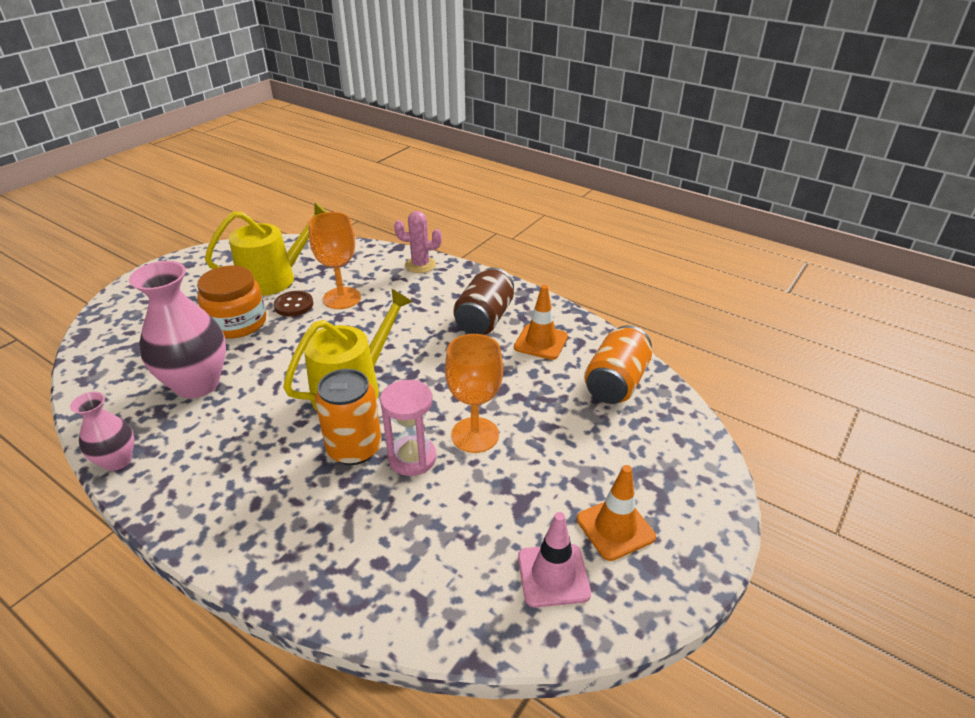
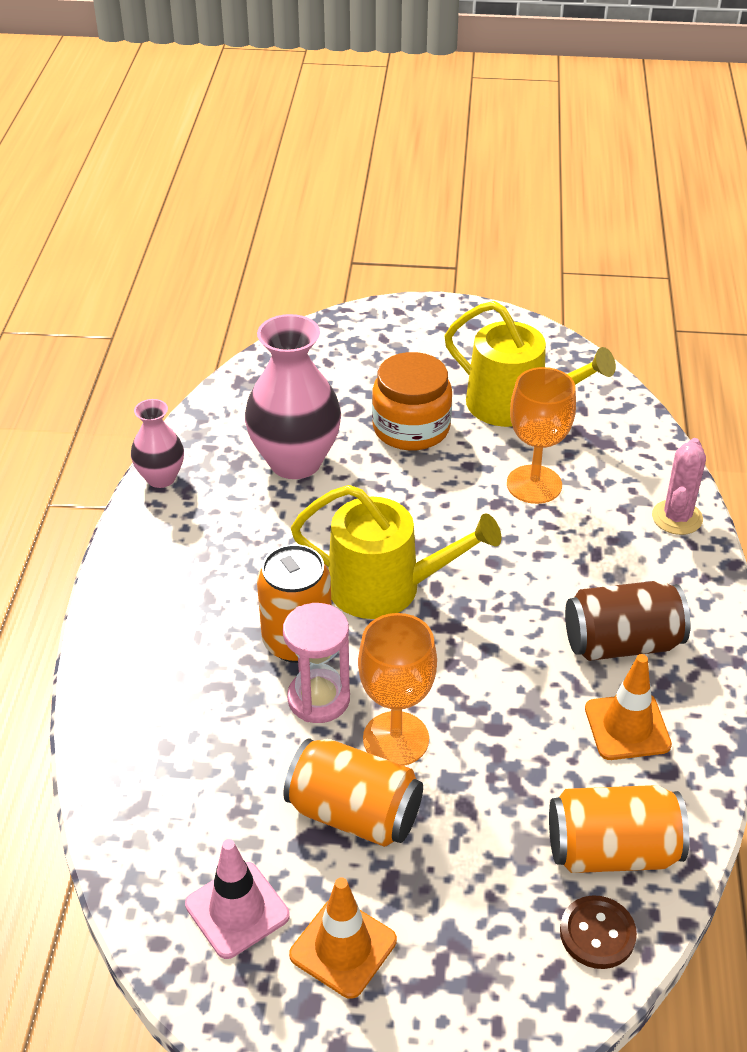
camera: 60 degrees right, 5 degrees up
brown button [274,291,313,317] -> brown button moved to [560,895,637,969]
pink cactus [394,211,442,273] -> pink cactus turned 45 degrees clockwise [652,438,706,535]
none -> orange can [283,739,423,847]

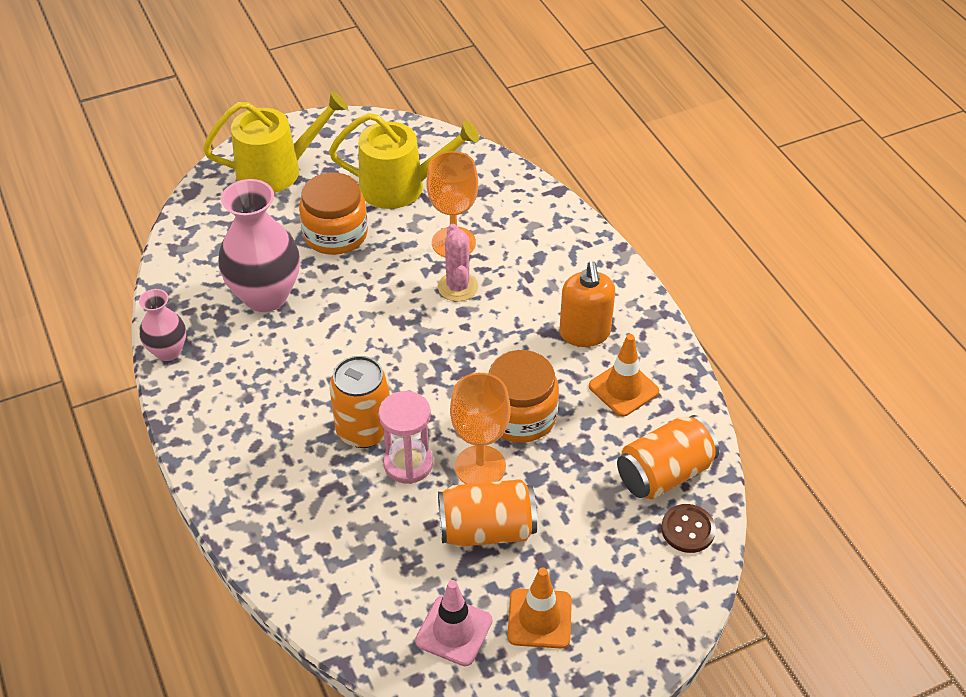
camera: 30 degrees left, 5 degrees up
yellow watering can [291,485,502,619] -> yellow watering can moved to [203,91,348,193]
brown can [565,580,690,661] -> orange soap dispenser [560,261,615,347]
pink cactus [652,438,706,535] -> pink cactus moved to [438,224,478,302]
none -> orange jar [488,350,559,443]

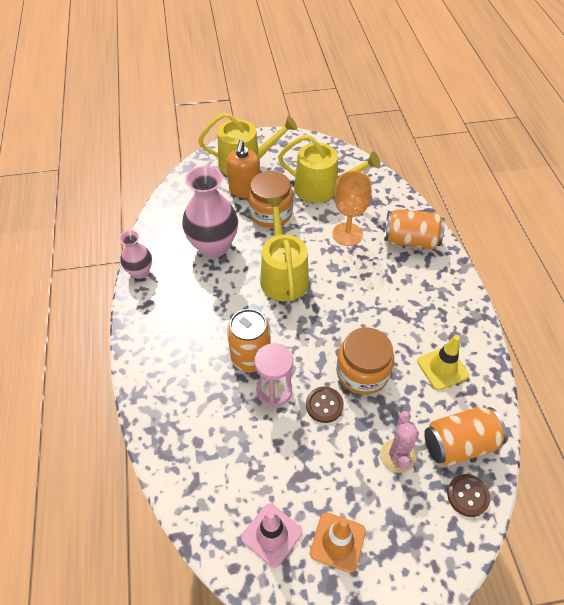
camera: 15 degrees right, 5 degrees up
pink cactus [438,224,478,302] -> pink cactus moved to [380,411,419,473]
orange can [438,479,537,547] -> orange can moved to [384,209,445,249]
orange goblet [450,373,510,484] -> brown button [306,387,344,423]
orange soap dispenser [560,261,615,347] -> orange soap dispenser moved to [226,140,260,198]
orange traffic cone [589,334,659,417] -> yellow traffic cone [417,335,469,390]
none -> yellow watering can [260,197,309,301]

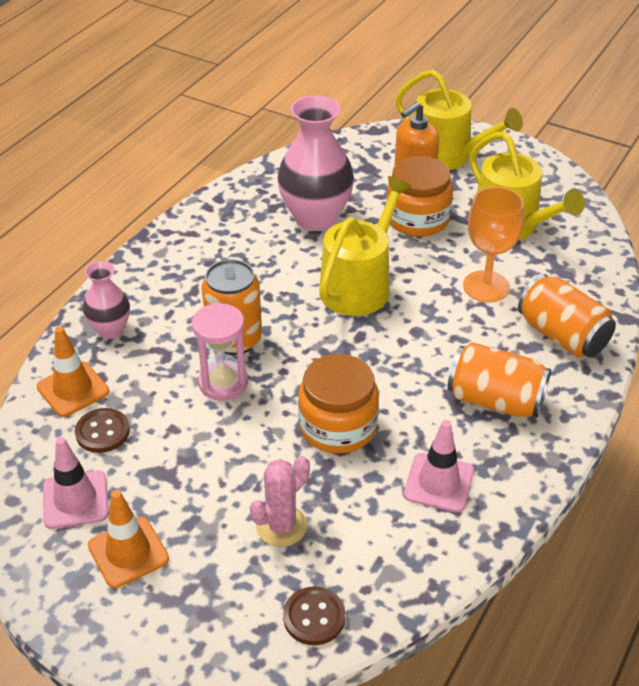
camera: 40 degrees right, 10 degrees down
pink vase [119,230,152,279] -> pink vase moved to [83,261,130,339]
brown button [306,387,344,423] -> brown button moved to [75,408,130,453]
yellow traffic cone [417,335,469,390] -> pink traffic cone [404,420,474,513]
orange can [424,407,507,466] -> orange can moved to [448,342,551,418]
none -> orange traffic cone [36,327,109,417]

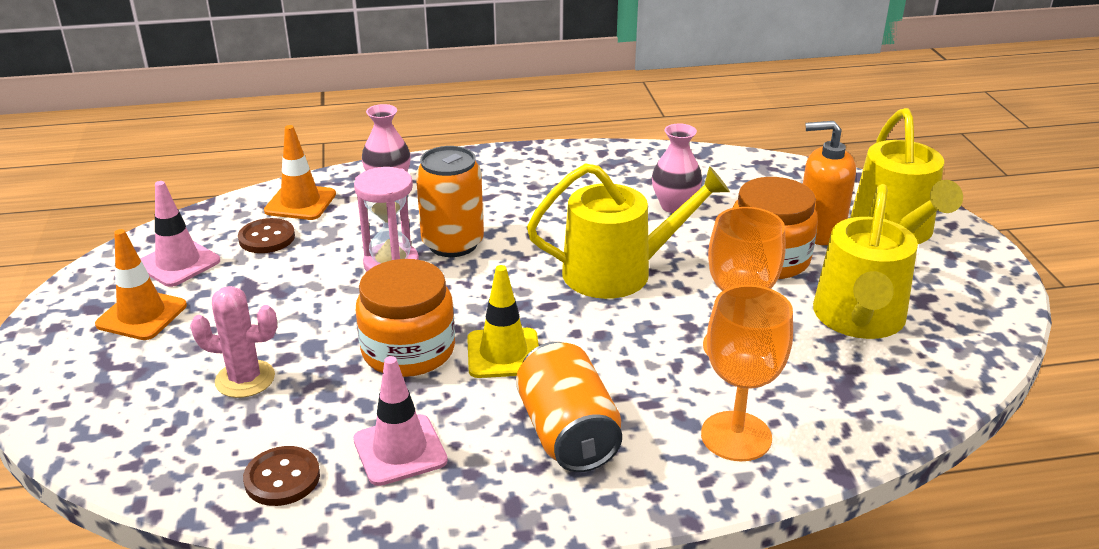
camera: 50 degrees right, 10 degrees down
pink vase [277,95,354,231] -> pink vase [652,123,702,213], size x0.55
brown button [283,586,345,645] -> brown button moved to [243,446,320,506]
orange can [518,274,616,358] -> orange goblet [701,285,793,461]
none -> yellow traffic cone [467,265,539,378]

